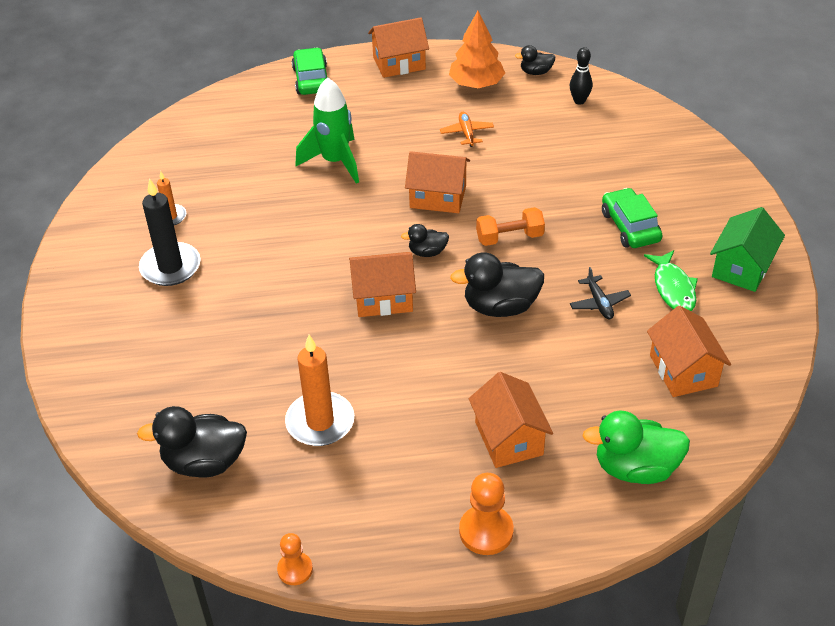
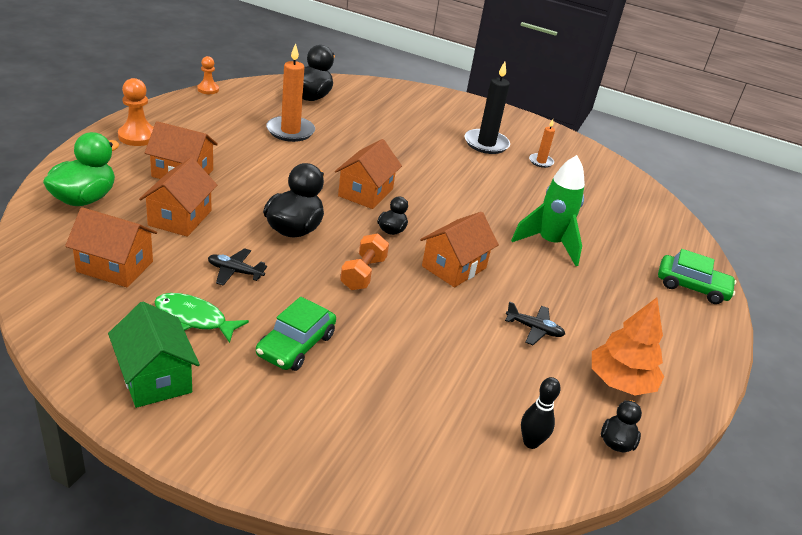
camera: 115 degrees right, 10 degrees down
orange house [368,17,429,78] -> orange house moved to [139,157,217,237]
orange plane [440,112,494,147] -> black plane [505,301,565,345]
green car [602,188,663,248] -> green car turned 105 degrees clockwise [256,297,336,371]

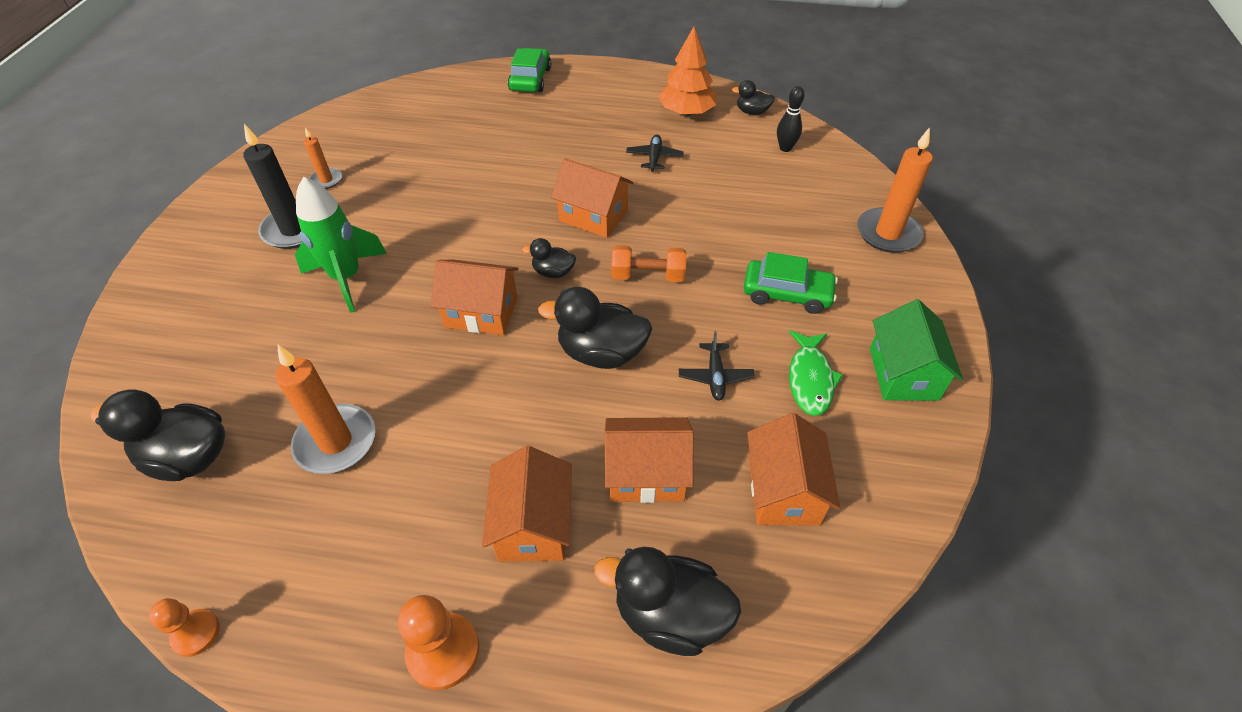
camera: 100 degrees left, 15 degrees up
green duck [43,132,119,206] -> black duck [594,547,742,656]
green house [108,302,200,408] -> green house turned 45 degrees counterclockwise [870,299,963,401]
green rocket [511,155,585,266] -> green rocket moved to [295,177,387,313]
none -> orange candle [857,127,933,253]

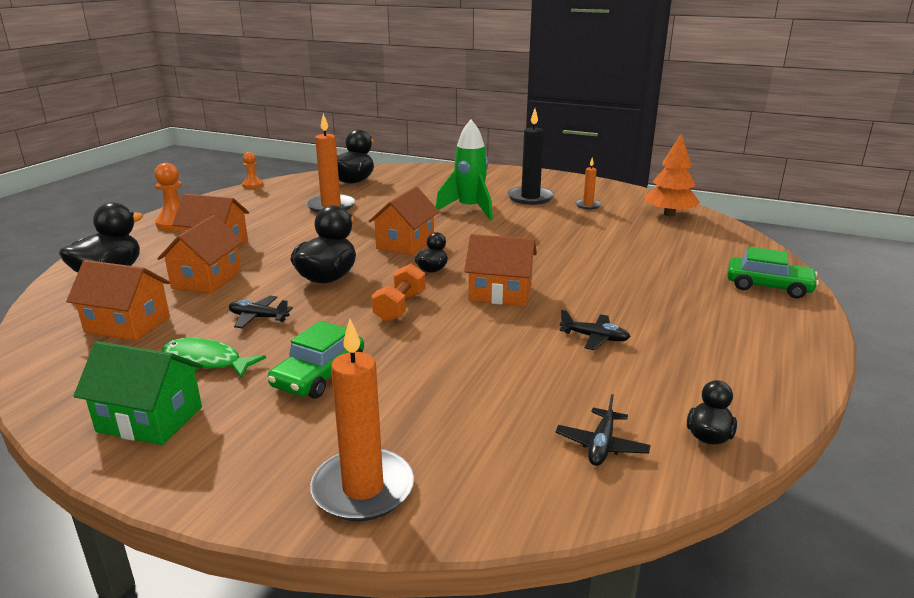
camera: 105 degrees right, 25 degrees down
orange house [551,158,634,238] -> orange house turned 60 degrees clockwise [464,234,537,306]
orange tree [658,27,716,116] -> orange tree moved to [645,134,700,217]
black bowling pin [777,86,805,152] -> black plane [556,394,651,466]

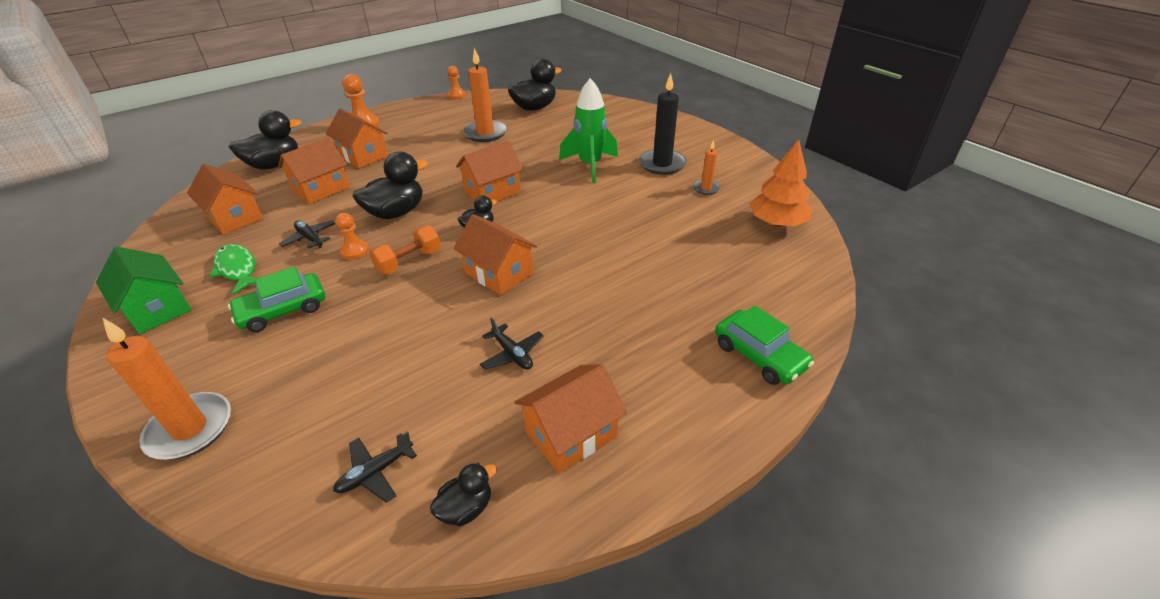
camera: 30 degrees right, 15 degrees up
none -> orange pawn [336,213,369,260]
none -> orange house [515,364,627,473]

